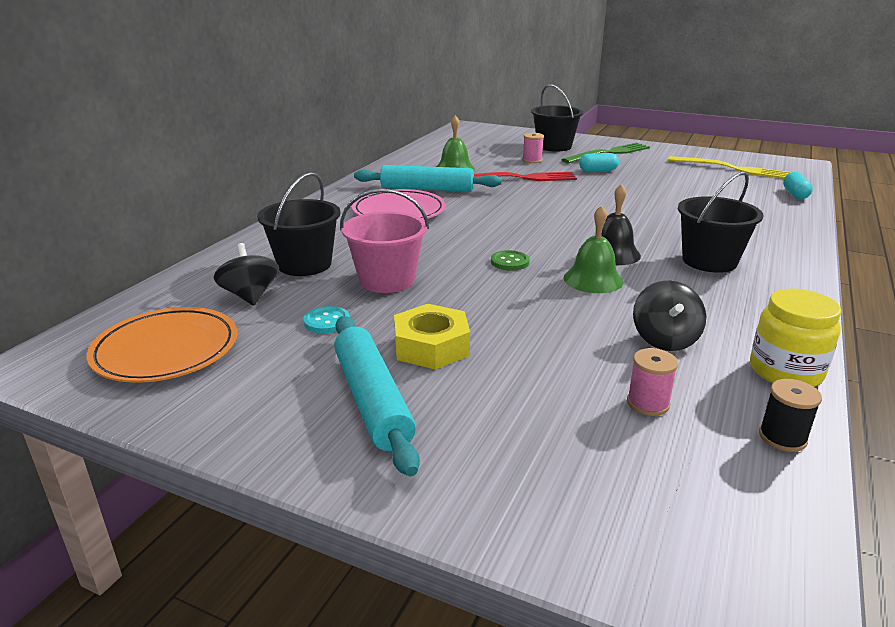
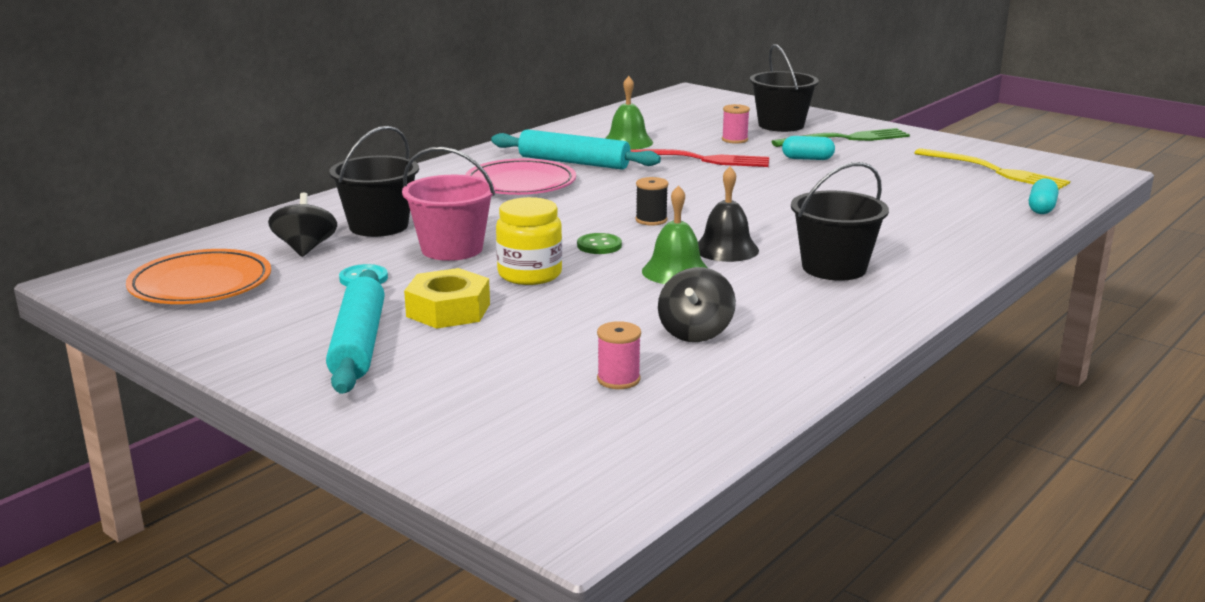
camera: 15 degrees right, 5 degrees down
yellow jar [750,288,842,387] -> yellow jar moved to [496,197,562,285]
black spool [759,379,822,452] -> black spool moved to [635,177,668,226]

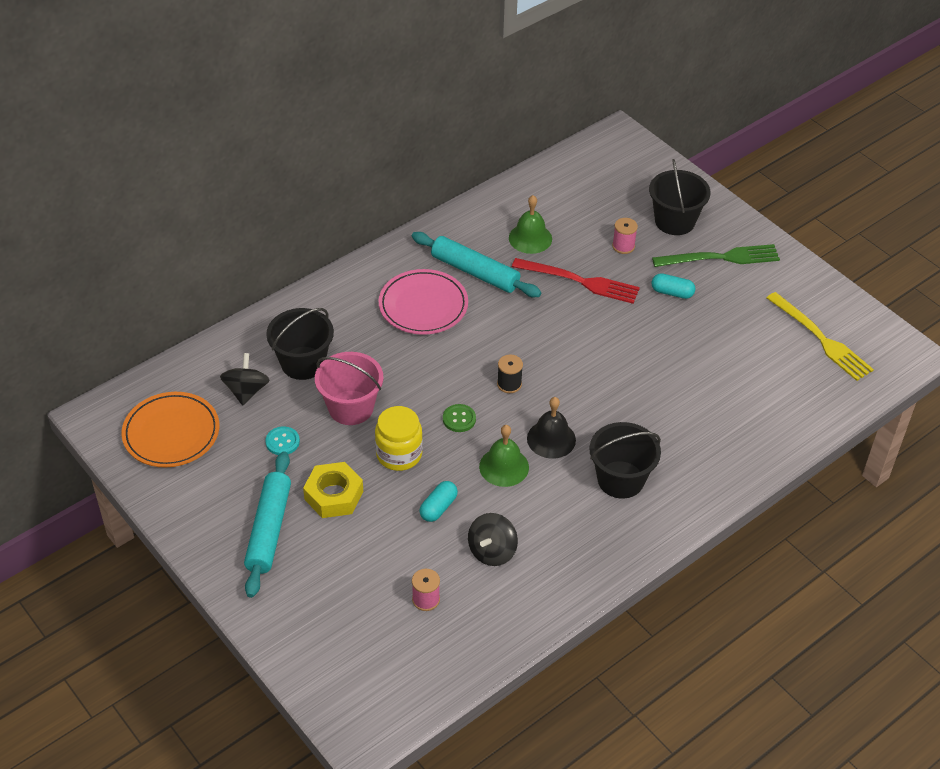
camera: 10 degrees right, 25 degrees up
turquoise capsule [1029,178,1059,214] -> turquoise capsule moved to [419,481,458,522]

